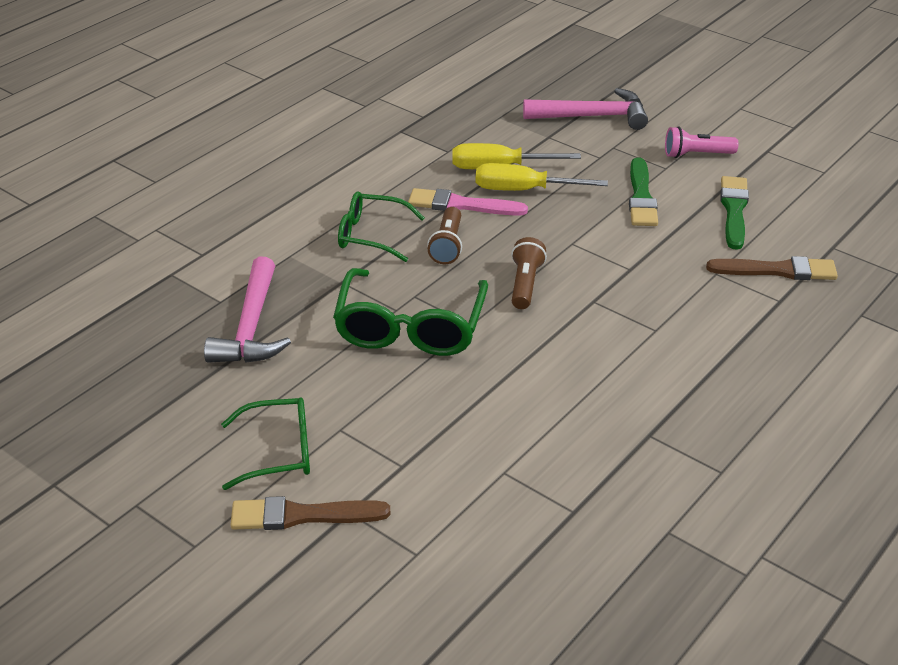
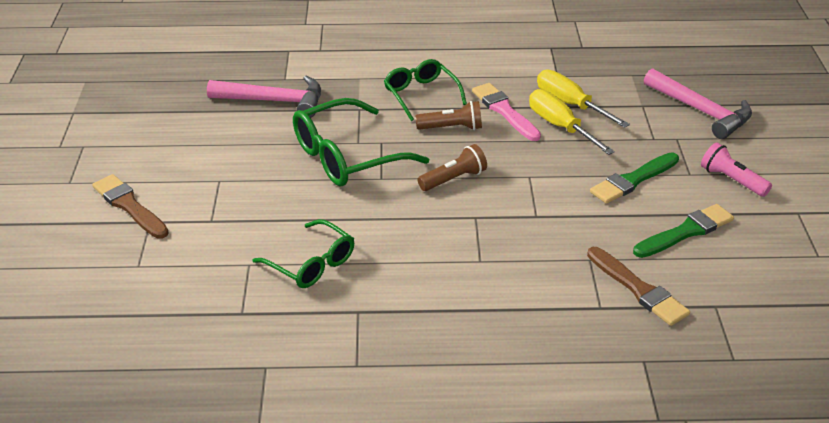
camera: 50 degrees right, 0 degrees up
pink hammer [204,257,291,363] -> pink hammer turned 135 degrees counterclockwise [207,76,321,118]
green glasses [221,397,310,490] -> green glasses moved to [253,219,354,288]
brown flashlight [427,207,462,264] -> brown flashlight turned 150 degrees counterclockwise [415,101,482,130]

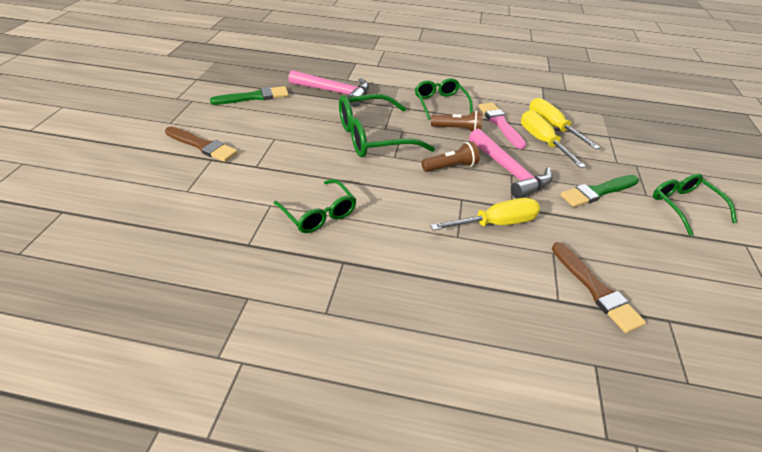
camera: 10 degrees right, 5 degrees up
brown brush [92,174,169,239] -> brown brush turned 150 degrees clockwise [165,126,238,162]
green brush [633,204,734,258] -> green brush moved to [210,86,289,105]
pink hammer [644,68,752,139] -> pink hammer moved to [469,128,553,199]
pink flashlight [701,142,772,197] -> green glasses [653,174,737,236]
none -> yellow screwdriver [430,198,540,231]

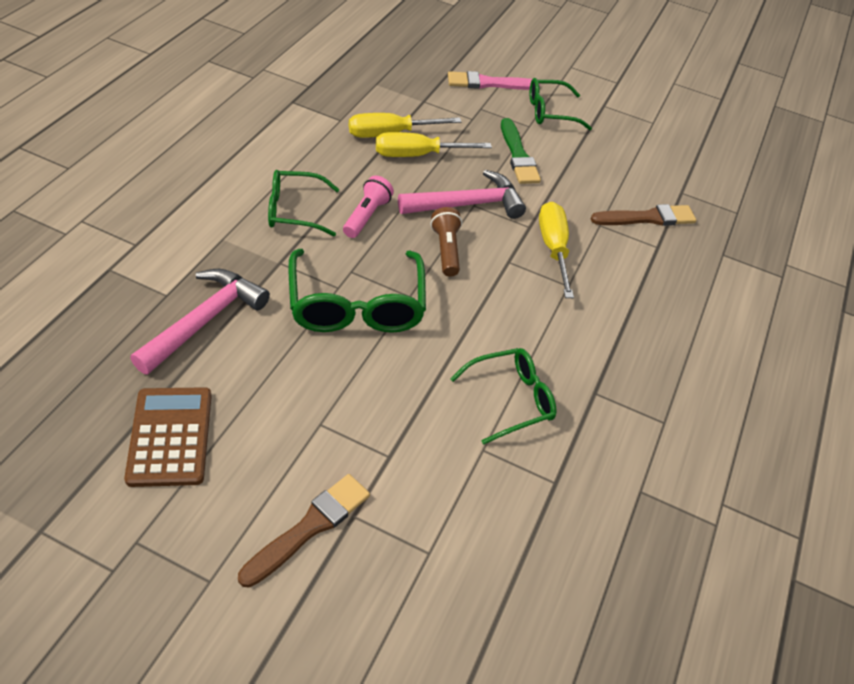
camera: 80 degrees left, 5 degrees up
green brush [210,86,289,105] -> brown calculator [124,387,212,487]
brown flashlight [431,110,482,132] -> pink flashlight [343,176,394,238]
pink brush [479,103,526,149] -> pink brush moved to [448,71,540,90]

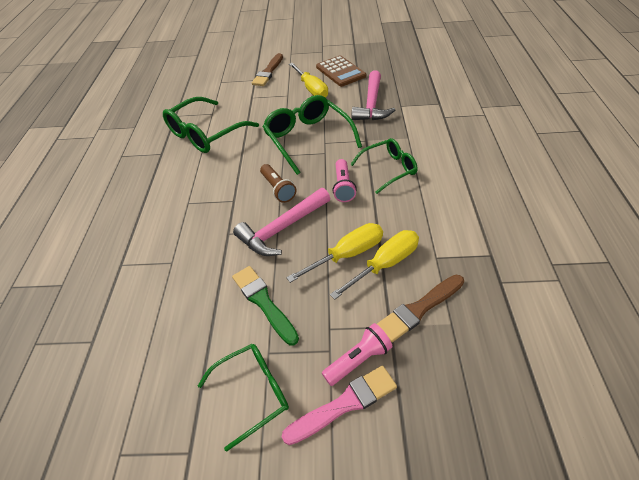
camera: 165 degrees right, 0 degrees up
green glasses [450,348,557,445] -> green glasses [163,97,259,153], size x1.57
yellow screwdriver [539,202,574,298] -> yellow screwdriver moved to [289,63,328,97]
brown brush [591,204,696,226] -> brown brush moved to [377,275,464,342]
none -> pink flashlight [322,323,393,386]

